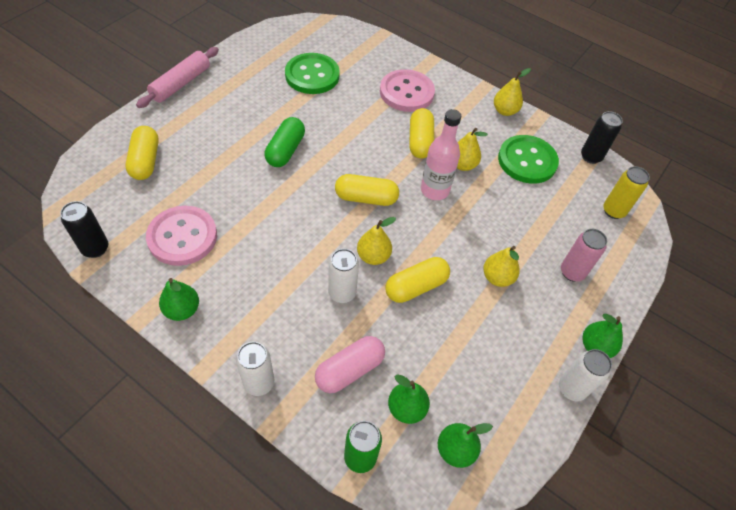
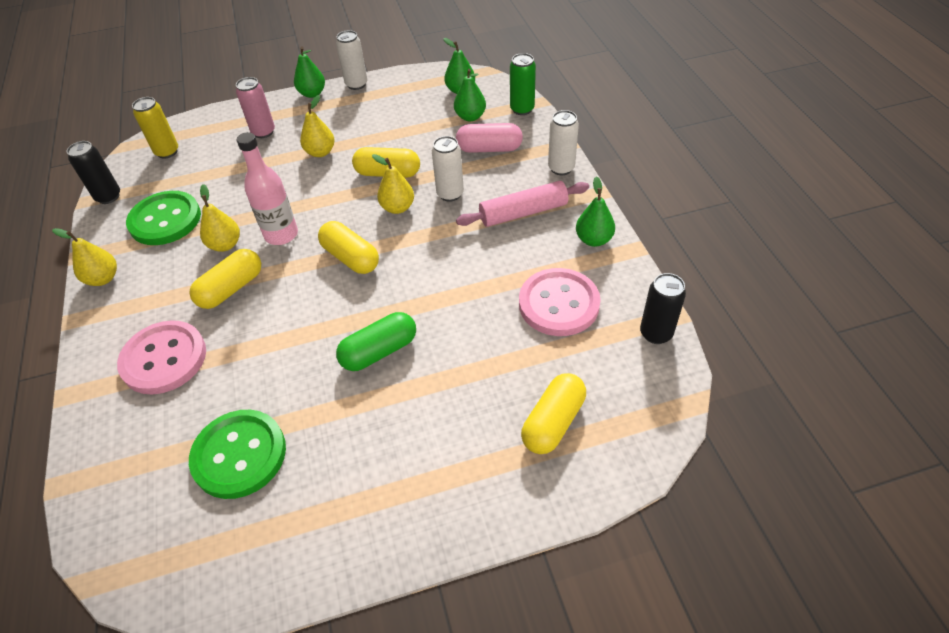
camera: 135 degrees left, 5 degrees down
pink rolling pin [136,47,219,108] -> pink rolling pin moved to [456,181,589,227]

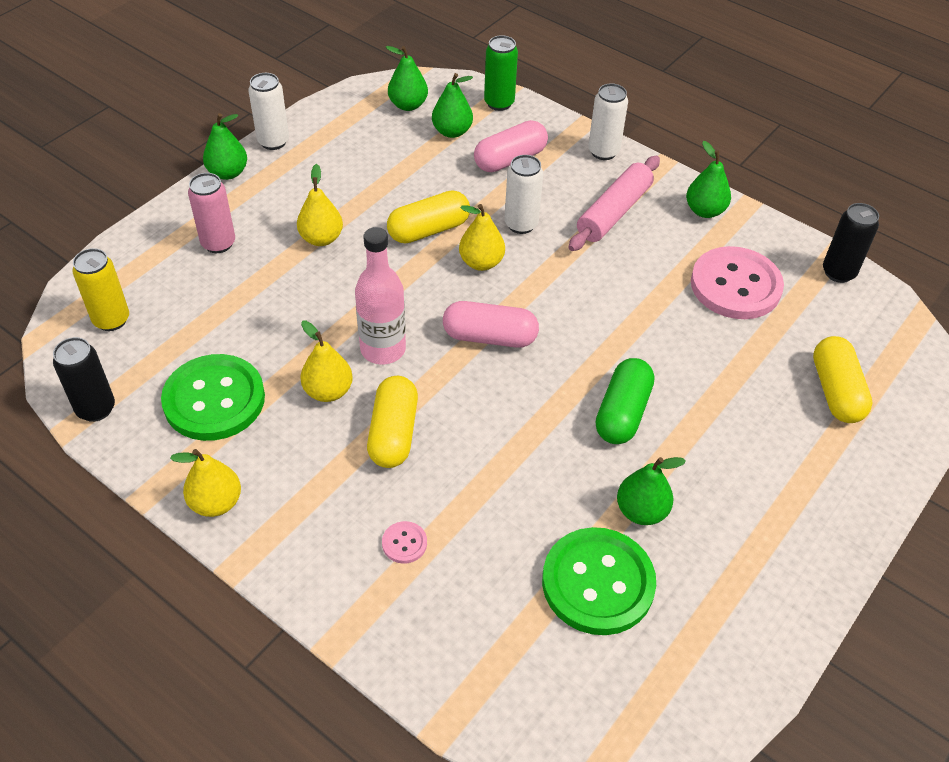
camera: 40 degrees left, 0 degrees up
pink button [117,320,206,395] -> pink button [382,521,427,564], size x0.41
yellow capsule [318,221,379,274] -> pink capsule [443,301,539,348]
none -> green pear [617,457,686,525]

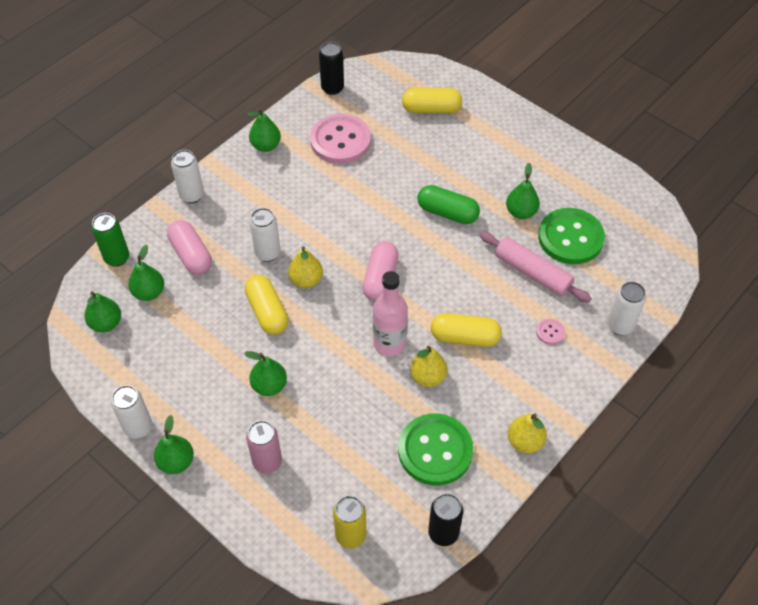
camera: 85 degrees left, 5 degrees up
yellow pear [297,164,343,246] -> green pear [244,351,287,396]
pink rolling pin [569,156,660,251] -> pink rolling pin moved to [480,232,592,303]
none -> white can [607,282,646,335]

